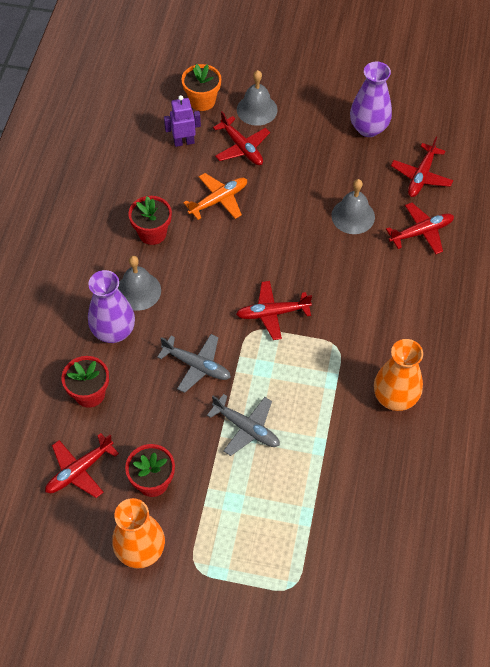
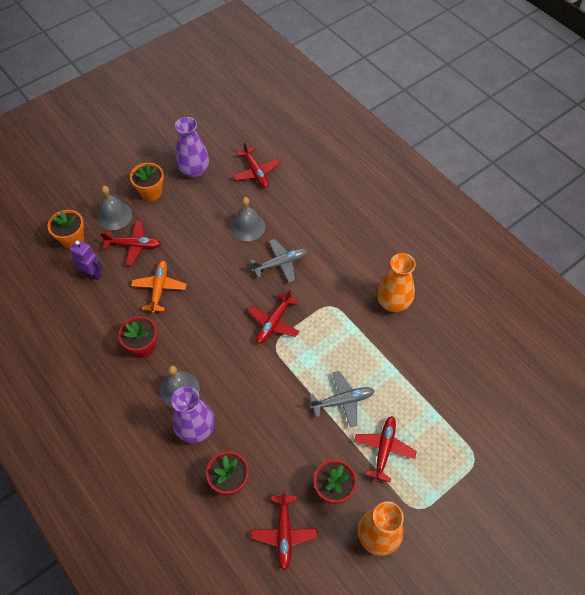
camera: 50 degrees left, 0 degrees up
grey plane [157,334,231,393] -> grey plane moved to [250,239,307,283]
purple robot [164,95,201,147] -> purple robot turned 90 degrees clockwise [70,240,103,280]
red plane [386,203,454,254] -> red plane moved to [354,416,417,482]
none -> orange flower pot [130,163,164,201]

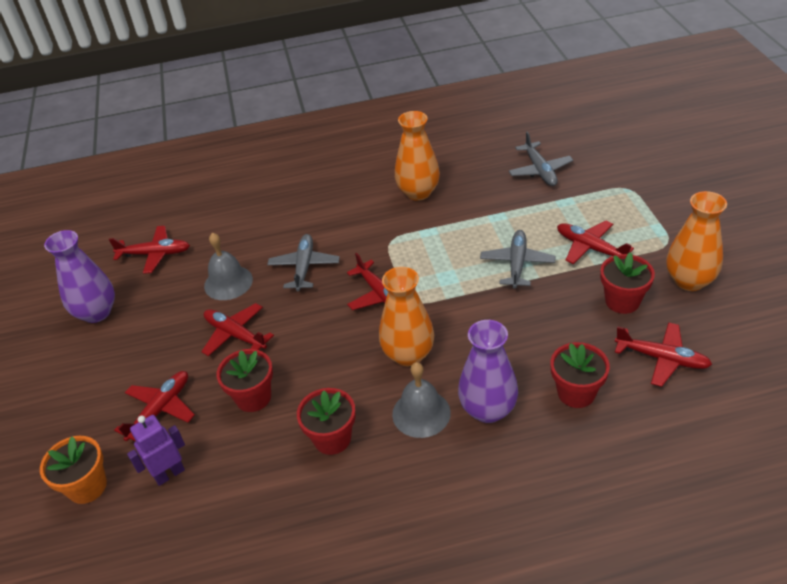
camera: 60 degrees left, 15 degrees down
grey bell [98,186,132,230] -> none
orange flower pot [130,163,164,201] -> none
orange plane [131,260,187,314] -> red flower pot [217,349,273,412]
none -> red plane [201,303,274,356]
none -> orange vase [379,267,434,366]
none -> grey plane [509,132,573,186]

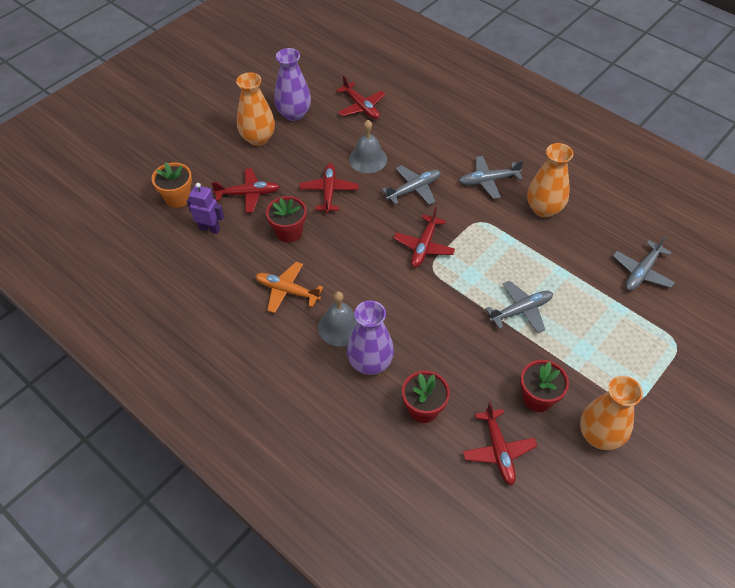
camera: 50 degrees right, 10 degrees up
red flower pot [297,388,356,455] -> orange plane [255,262,324,313]
orange vase [379,267,434,366] -> orange vase moved to [236,72,275,146]
red plane [557,220,634,265] -> none
none -> grey plane [459,156,523,199]

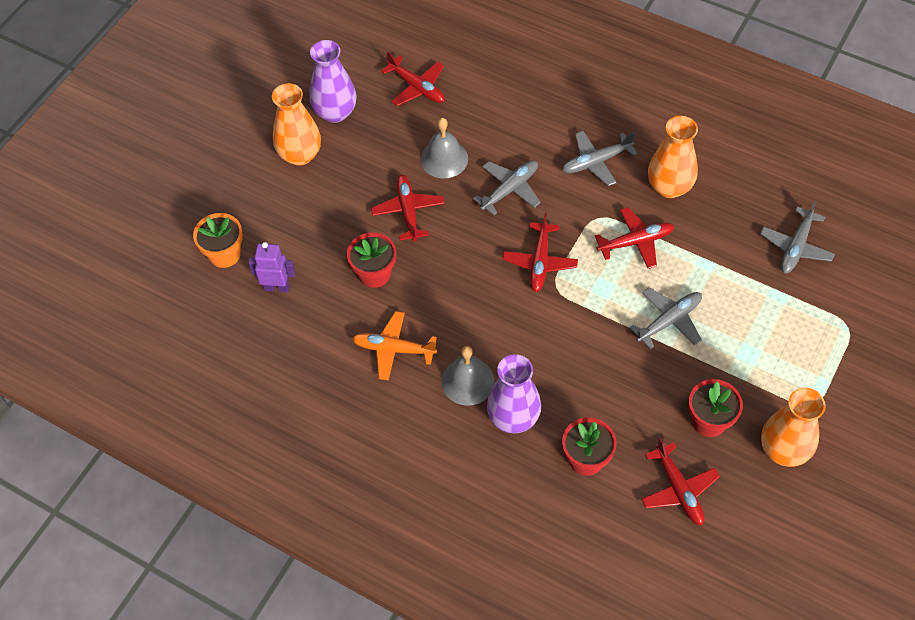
camera: 10 degrees left, 5 degrees up
red plane [211,168,280,213] -> red plane moved to [595,207,675,269]

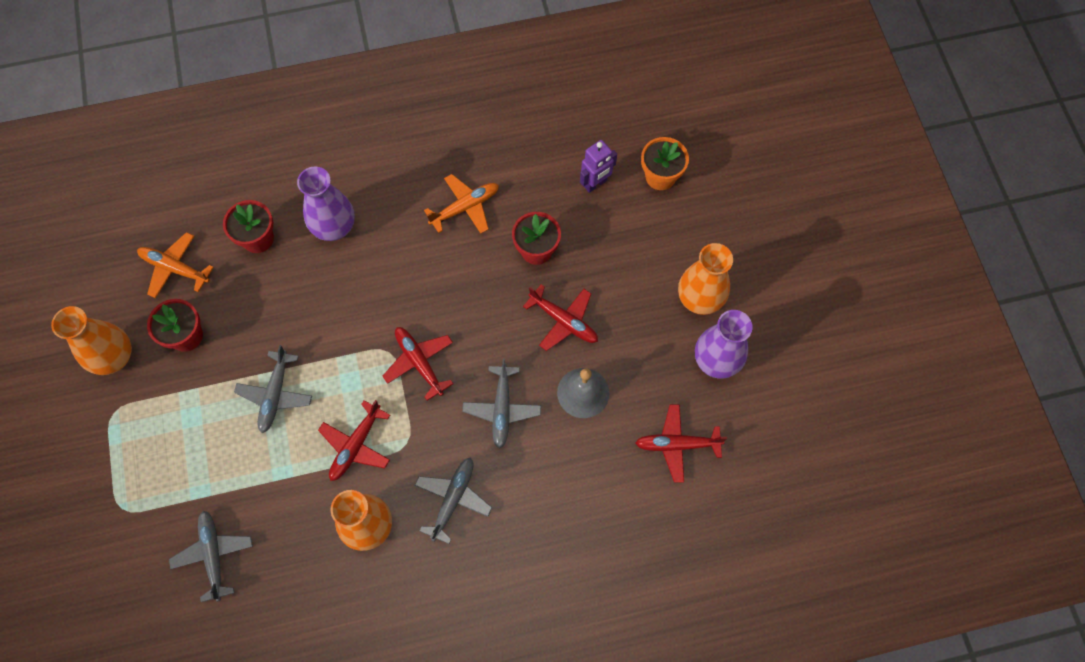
camera: 135 degrees right, 10 degrees up
grey bell [441,346,495,406] -> none
red plane [641,438,720,525] -> orange plane [137,232,214,298]

